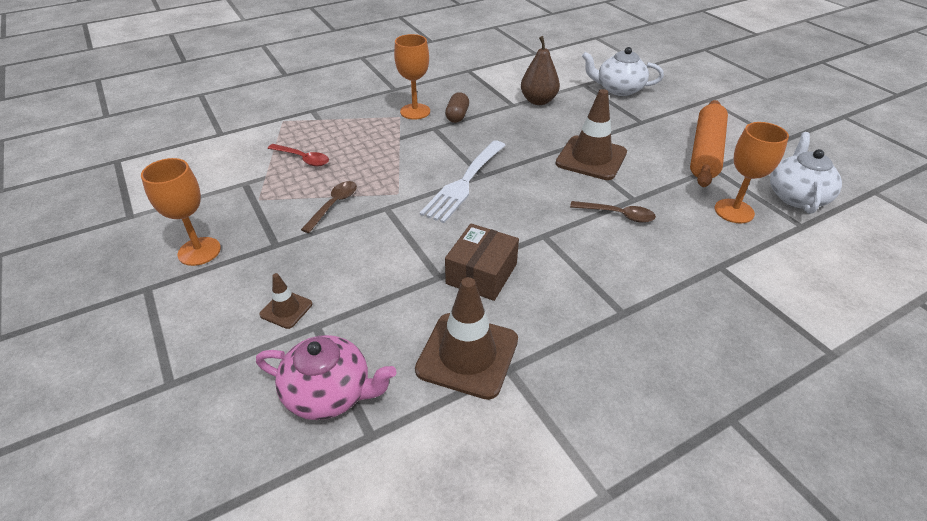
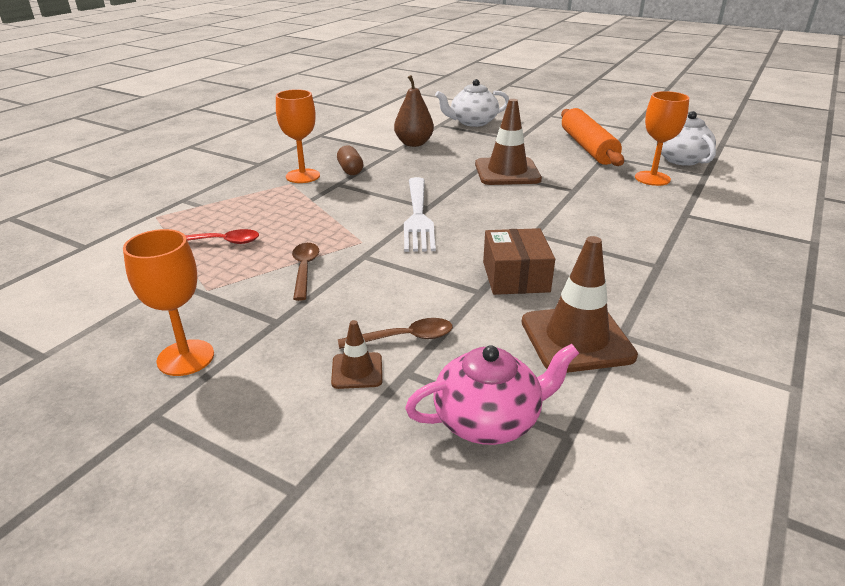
camera: 30 degrees left, 10 degrees down
brown spoon [570,201,656,223] -> brown spoon moved to [338,318,453,349]

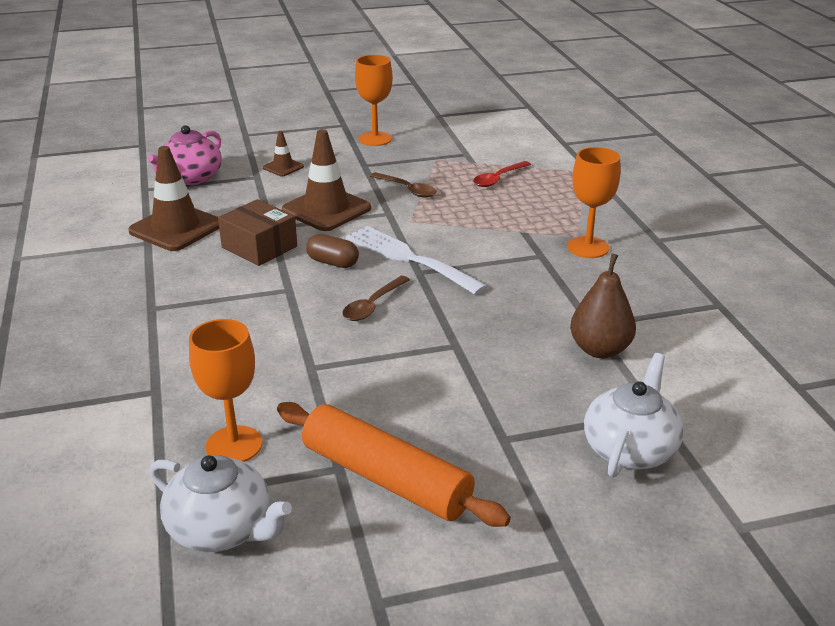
camera: 135 degrees right, 0 degrees up
brown capsule [337,145,364,175] -> brown capsule moved to [306,234,359,268]
brown spoon [338,318,453,349] -> brown spoon moved to [342,276,410,321]
brown traffic cone [475,99,542,185] -> brown traffic cone moved to [282,129,371,231]

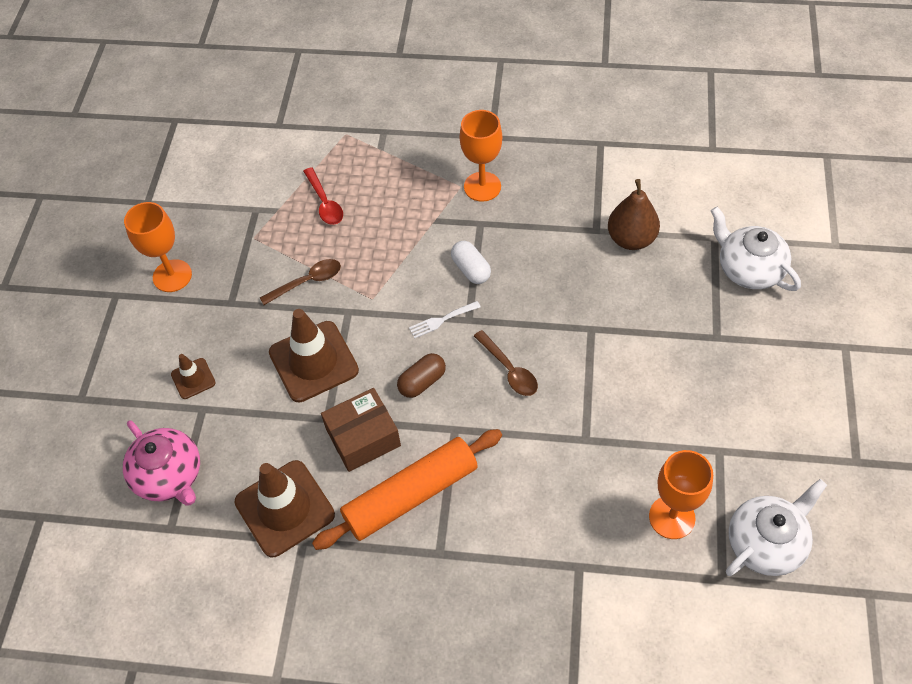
camera: 65 degrees left, 25 degrees up
orange rolling pin [277,402,511,527] -> orange rolling pin moved to [312,429,502,550]
white fork [346,226,487,295] -> white fork [409,301,481,338], size x0.46
none -> white capsule [451,241,491,284]

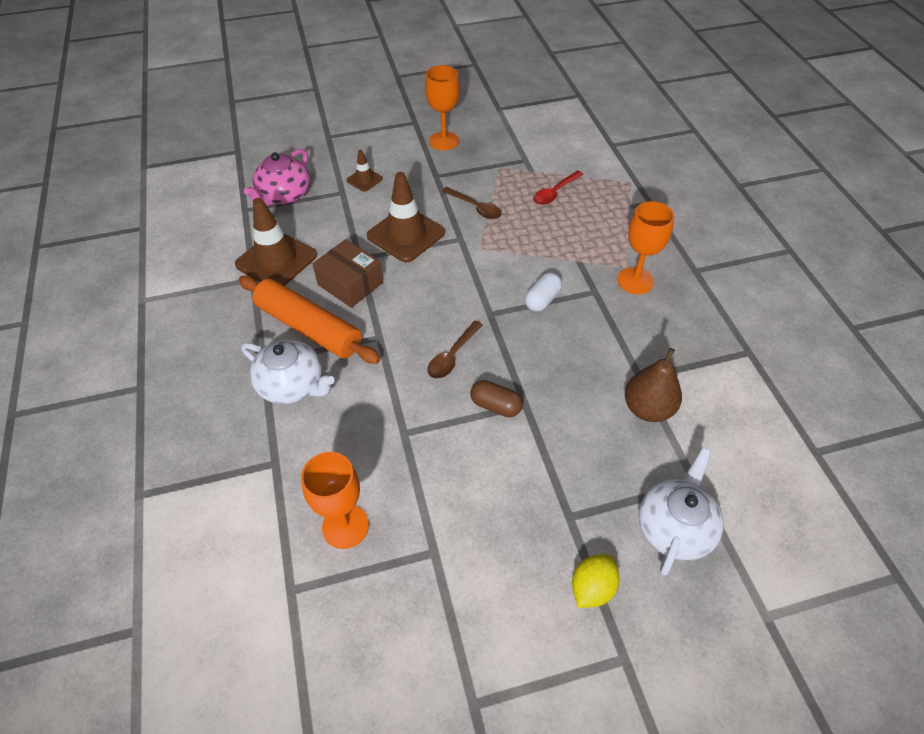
camera: 65 degrees right, 5 degrees down
brown capsule [397,353,446,398] -> brown capsule moved to [470,380,523,417]
white fork [409,301,481,338] -> none
white teapot [726,479,827,576] -> white teapot moved to [241,340,335,404]
none -> yellow lemon [572,554,620,608]

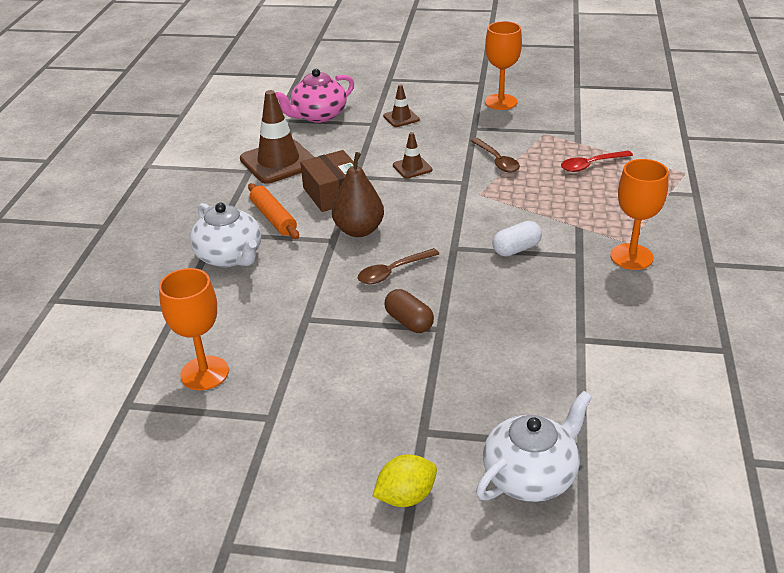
camera: 25 degrees right, 15 degrees down
orange rolling pin [239,276,380,364] -> orange rolling pin [248,183,299,239], size x0.60
brown traffic cone [367,172,445,262] -> brown traffic cone [393,132,432,179], size x0.50
brown pear [625,348,682,422] -> brown pear moved to [332,152,384,237]

